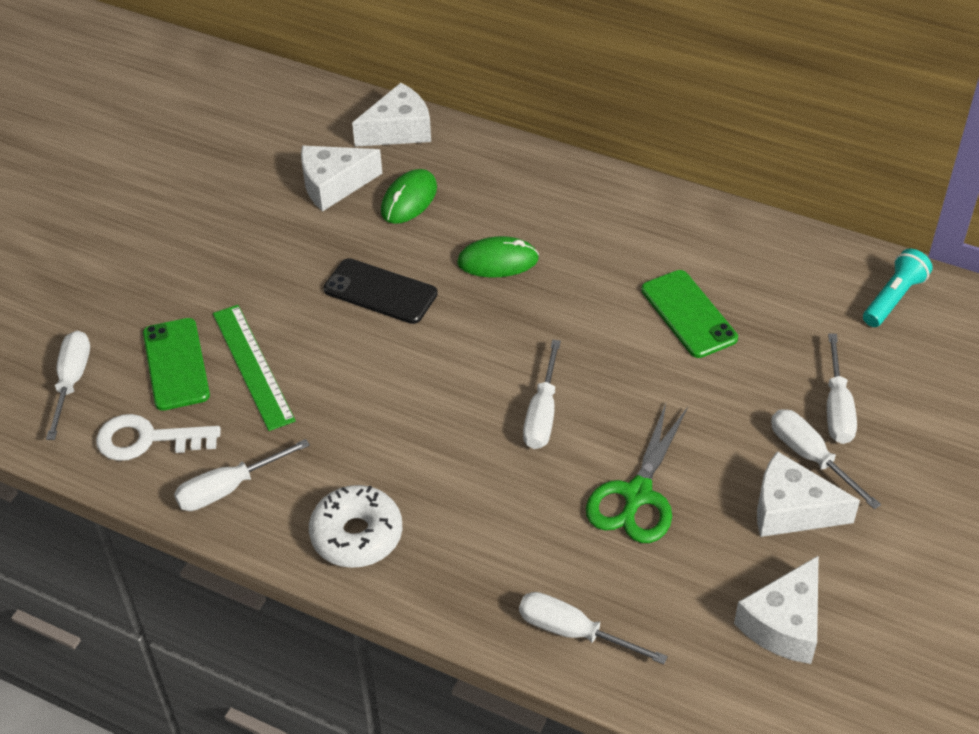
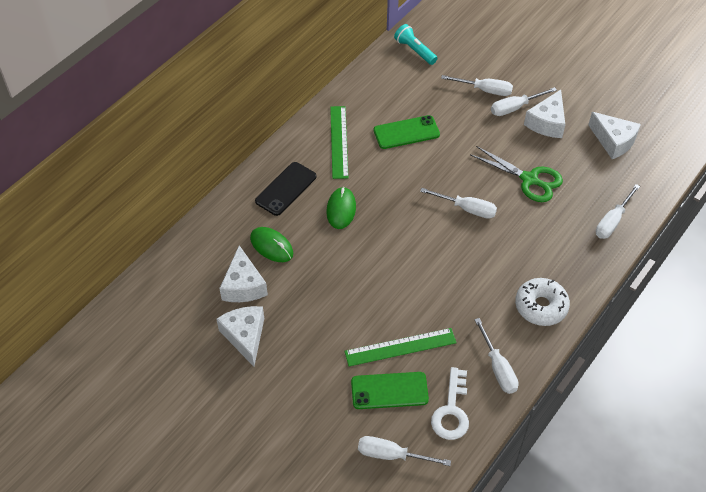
camera: 80 degrees left, 5 degrees up
black phone [323,258,438,324] -> black phone moved to [255,162,317,216]
white cheese [352,83,431,147] -> white cheese moved to [216,306,264,367]
none -> green ruler [330,106,349,179]

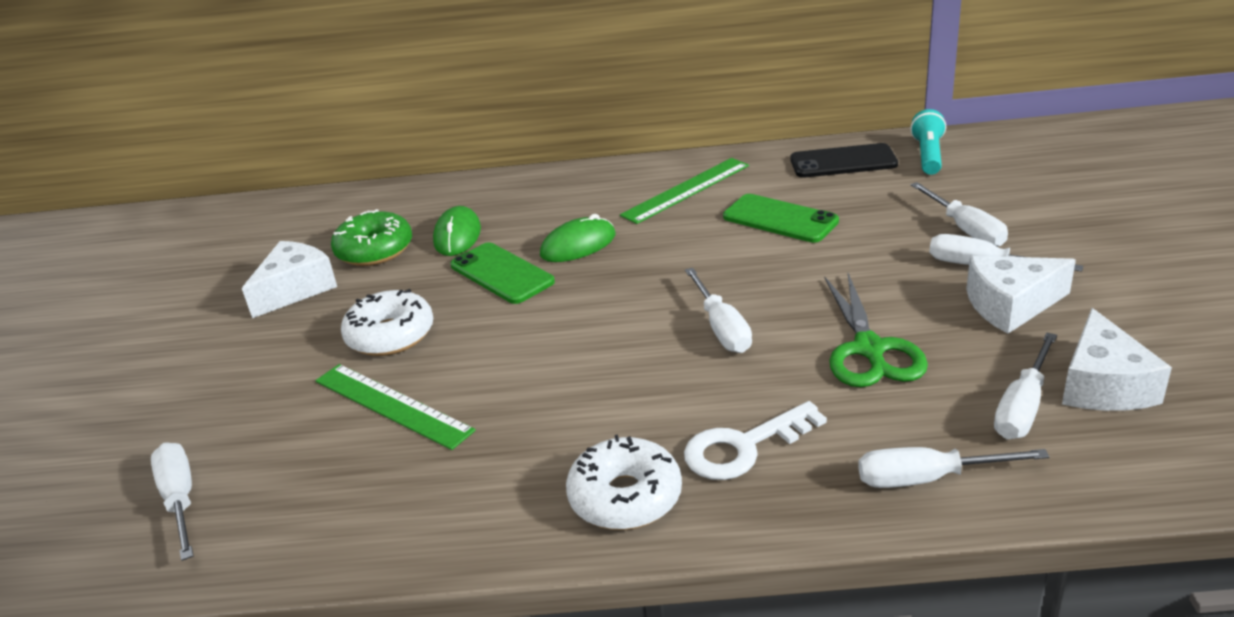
camera: 55 degrees right, 20 degrees down
white cheese [219,245,268,302] -> green donut [331,209,412,266]
black phone [255,162,317,216] -> black phone moved to [790,143,898,178]
green phone [351,372,429,409] -> green phone moved to [450,242,555,304]
white key [431,367,469,440] -> white key moved to [684,401,827,480]
white screwdriver [474,318,518,394] -> white screwdriver moved to [994,333,1057,439]
none -> white donut [341,289,433,356]

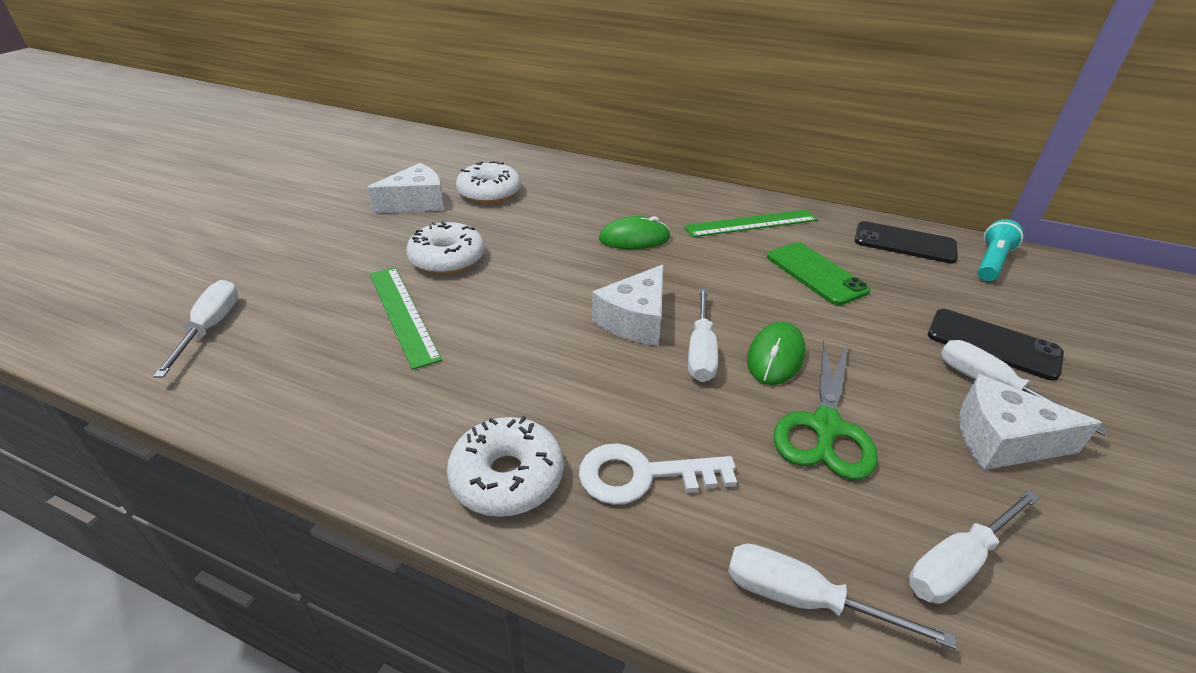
camera: 20 degrees right, 5 degrees up
green donut [331,209,412,266] -> white donut [456,161,521,204]
green mouse [433,206,481,256] -> green mouse moved to [747,322,805,385]
green phone [450,242,555,304] -> none
white screwdriver [911,182,1008,247] -> black phone [928,309,1064,381]
white cheese [1062,308,1172,411] -> white cheese moved to [592,265,663,346]

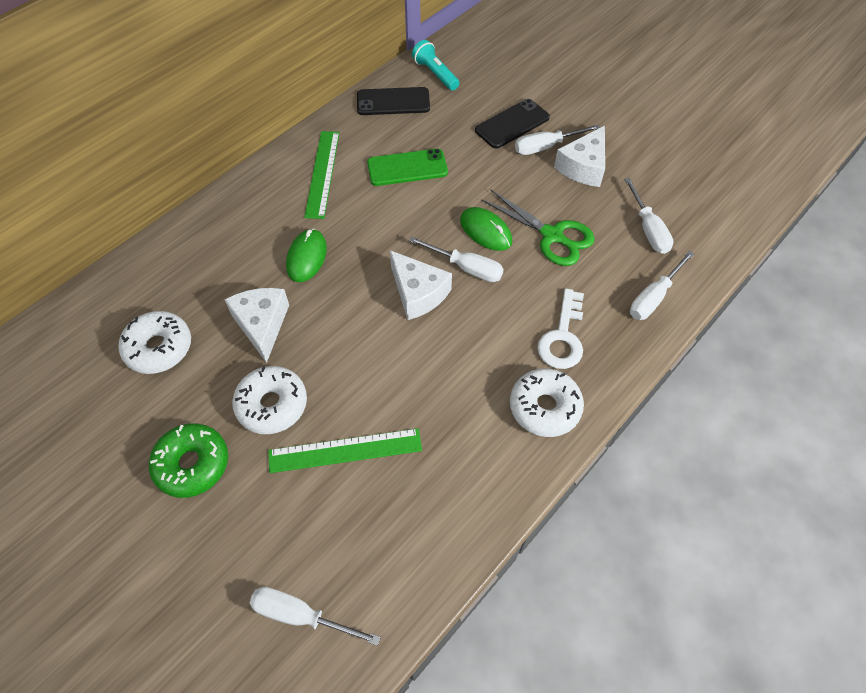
camera: 70 degrees left, 20 degrees up
white cheese [367,163,444,213] -> white cheese moved to [225,288,289,363]
black phone [855,221,958,264] -> black phone turned 45 degrees clockwise [357,87,430,115]
none -> green donut [149,424,228,498]

